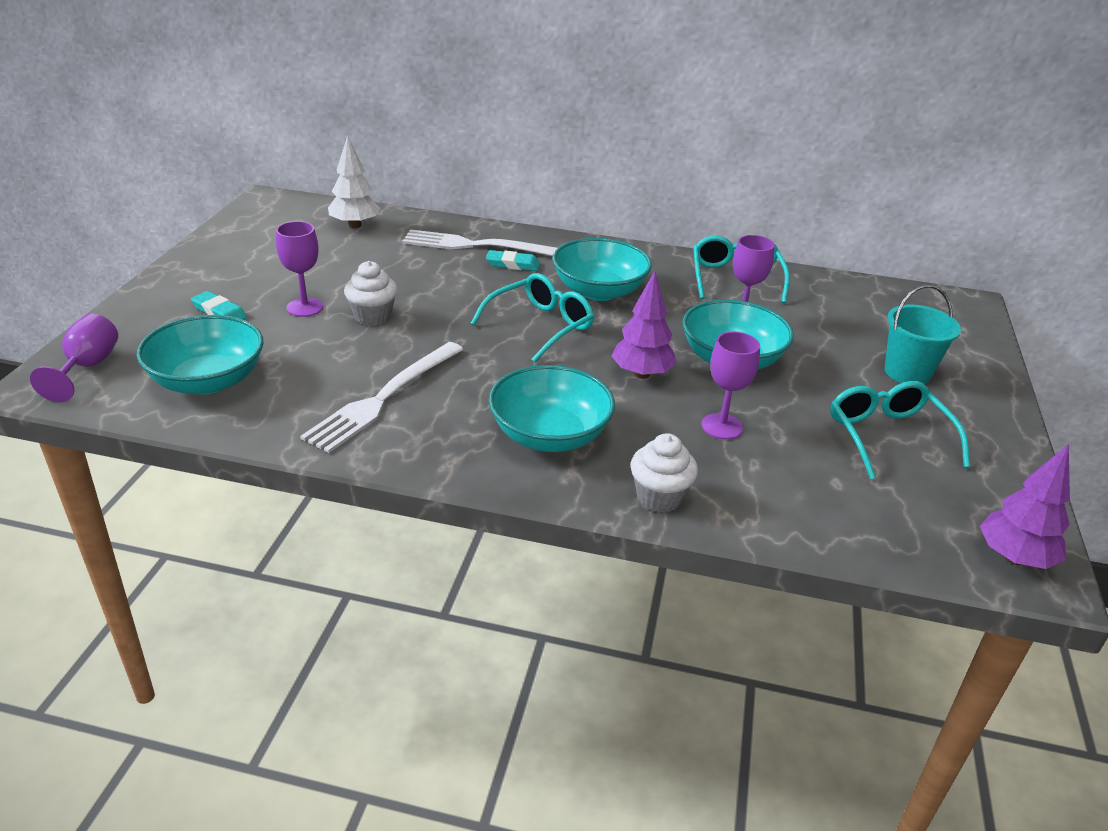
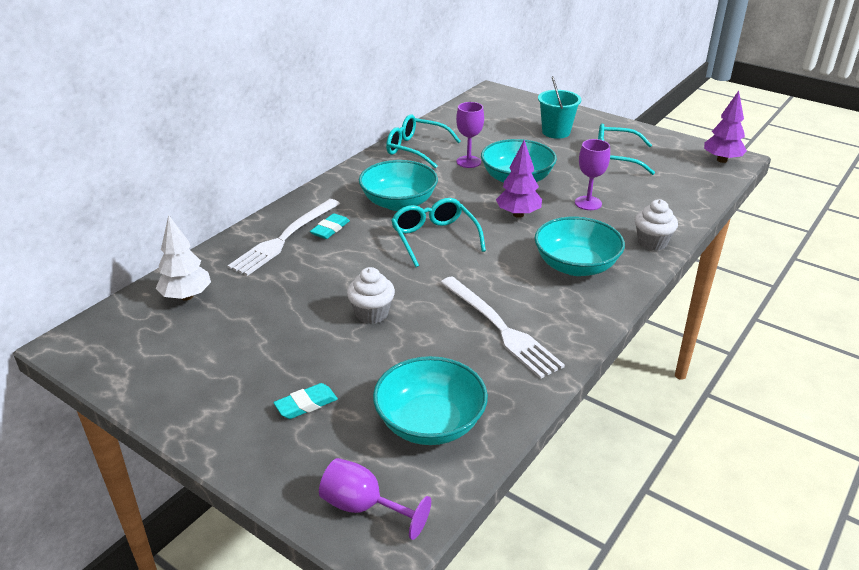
camera: 65 degrees left, 0 degrees up
purple goblet [276,221,323,317] -> none

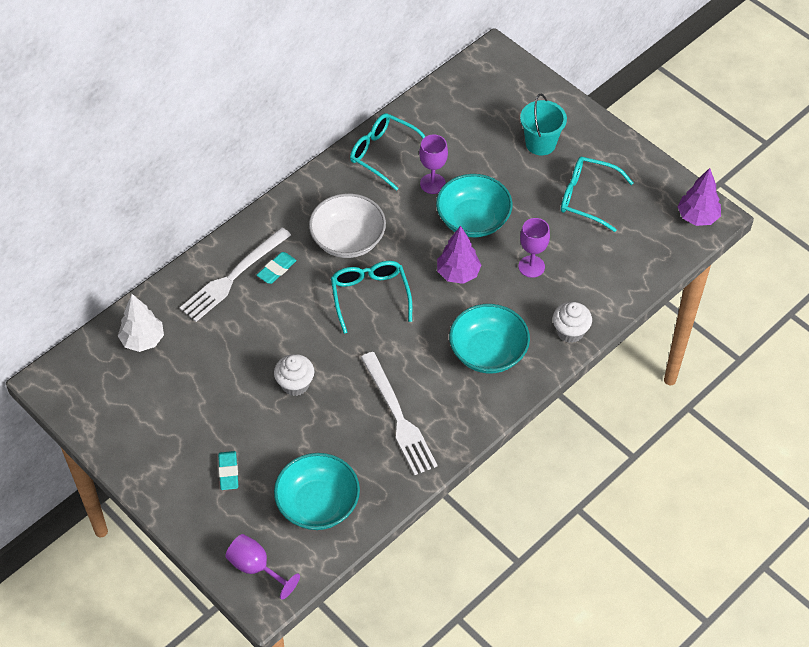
camera: 10 degrees right, 20 degrees up
turquoise eraser [273,383,338,419] -> turquoise eraser turned 75 degrees counterclockwise [218,451,238,490]
turquoise bowl [359,160,438,211] -> white bowl [309,193,386,258]

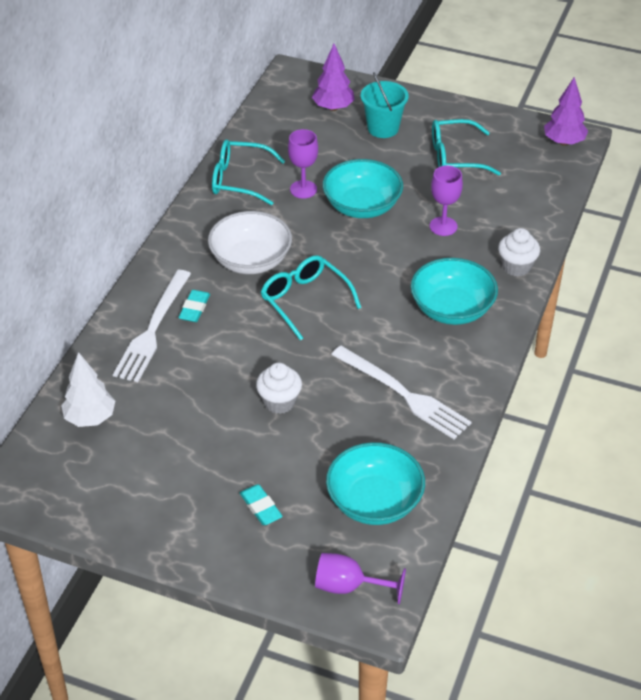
camera: 25 degrees left, 10 degrees down
purple tree [437,226,481,284] -> purple tree moved to [312,44,355,111]

